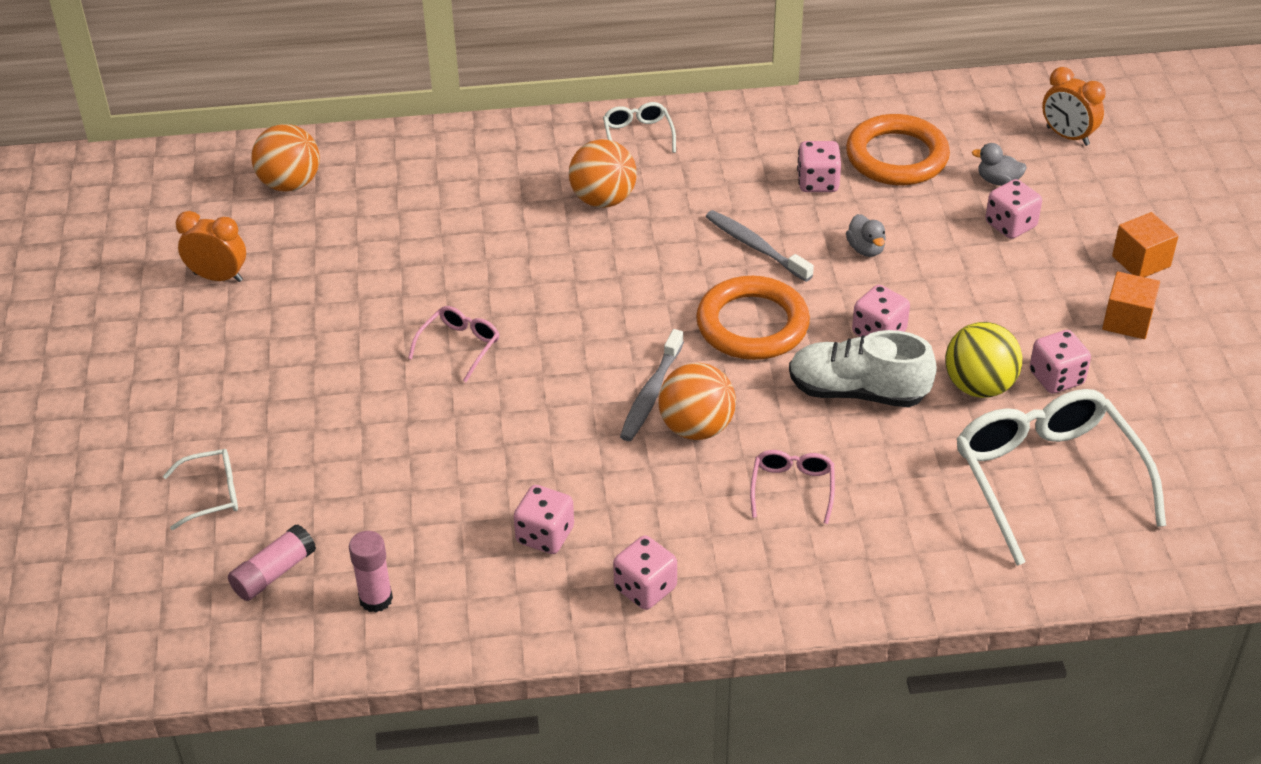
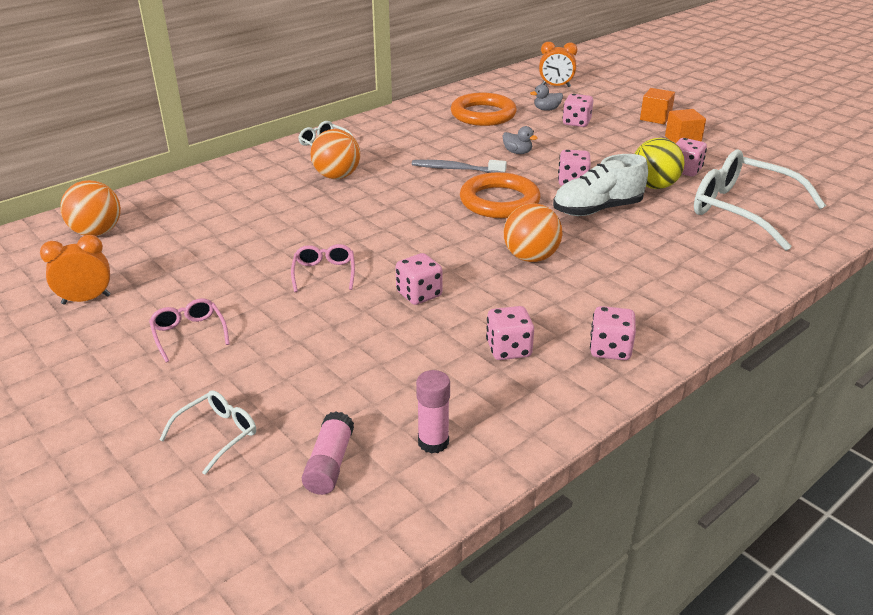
camera: 35 degrees left, 10 degrees down
grey toothbrush [620,329,684,441] -> none
pink glasses [750,450,835,524] -> pink glasses moved to [149,298,230,363]
pink dice [797,141,841,192] -> pink dice moved to [395,253,443,305]

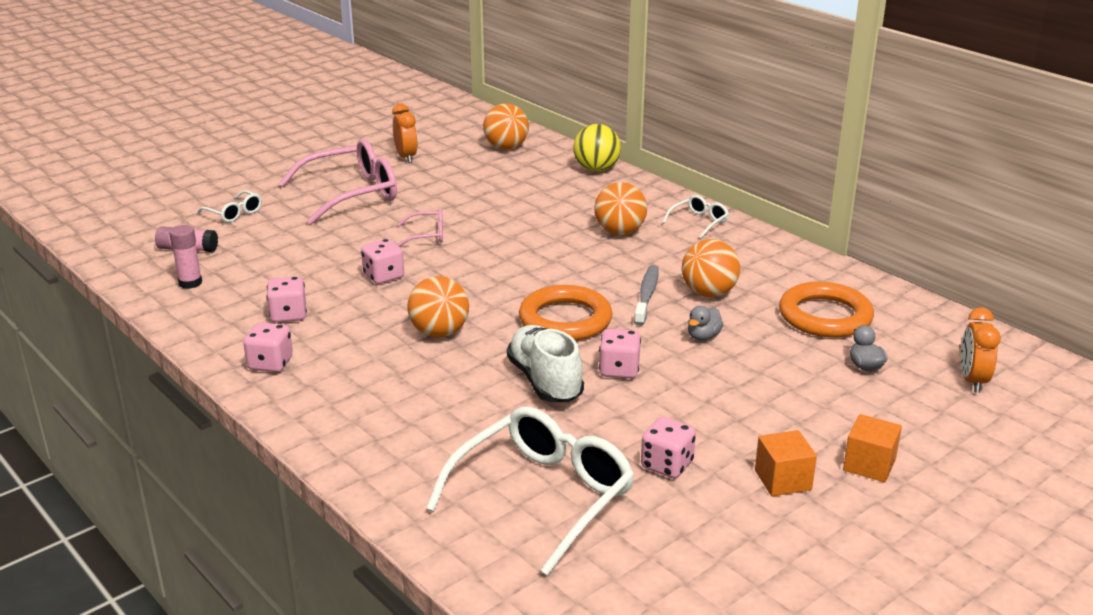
camera: 90 degrees right, 5 degrees down
pink glasses [149,298,230,363] -> pink glasses [278,139,397,224], size x2.15
pink dice [562,94,593,127] -> none
yellow ball [635,138,685,189] -> yellow ball moved to [574,124,621,172]
none -> orange ball [682,239,740,297]

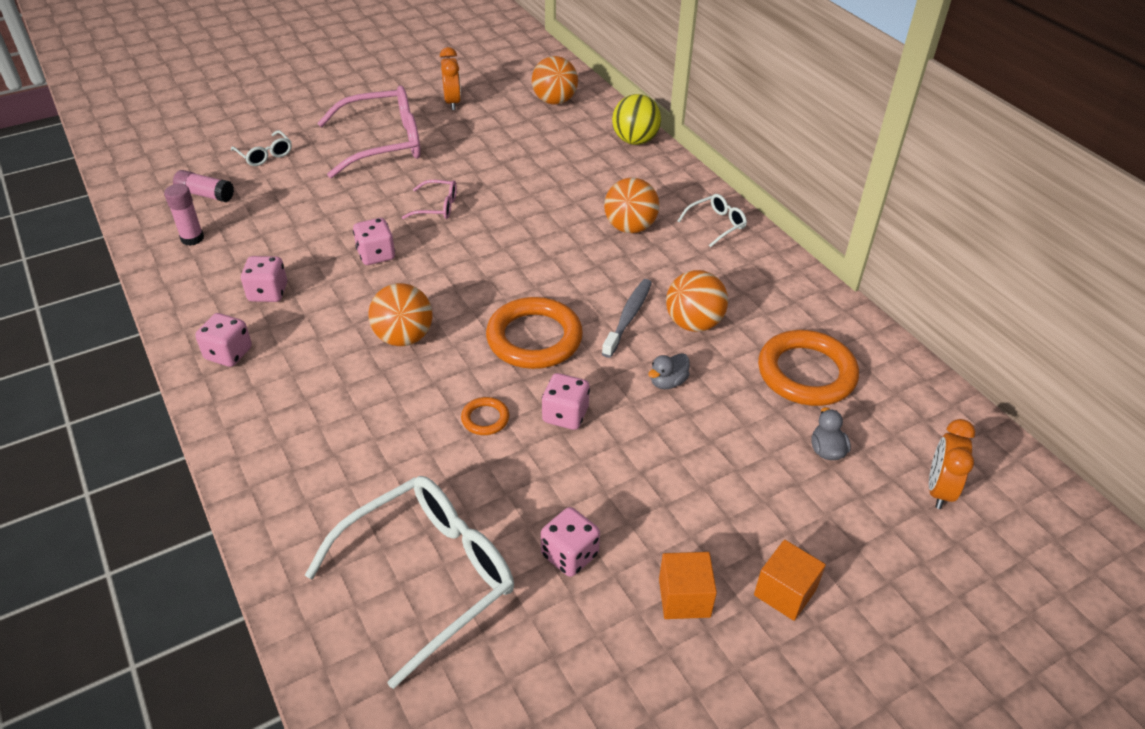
camera: 10 degrees right, 15 degrees up
white shoe [507,325,584,402] -> orange ring [461,397,509,435]

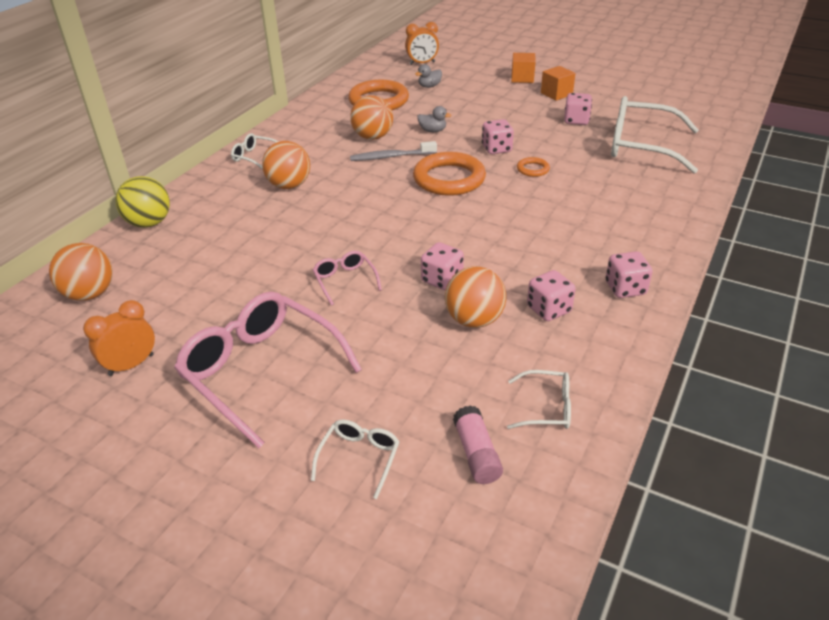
camera: 120 degrees left, 5 degrees down
pink glue stick [164,184,204,246] -> white glasses [507,370,571,429]
orange ball [368,283,433,346] -> orange ball moved to [445,266,506,328]

